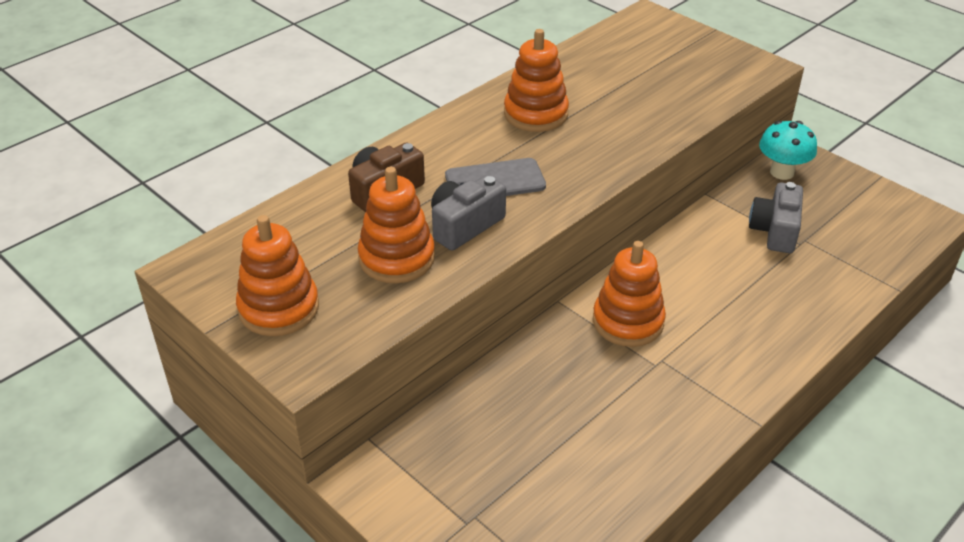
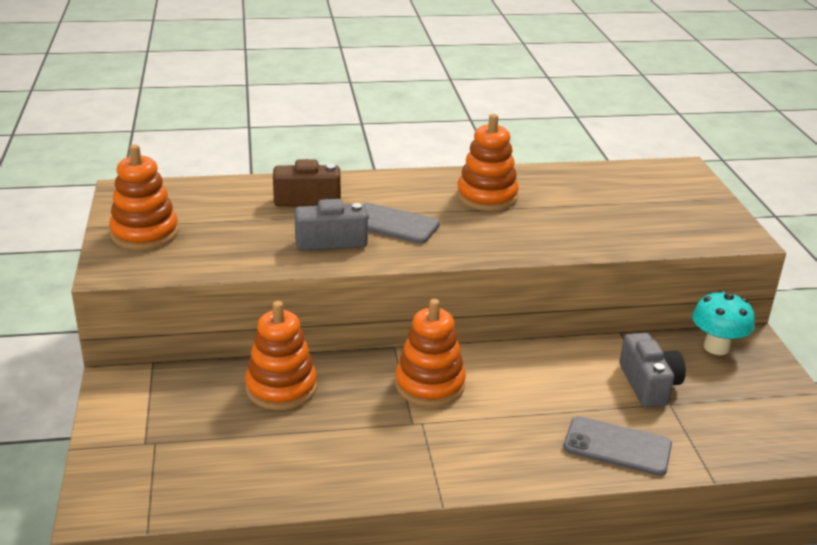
camera: 35 degrees right, 10 degrees down
orange stacking toy [358,167,435,283] -> orange stacking toy moved to [245,301,317,410]
grey camera [749,182,803,253] -> grey camera turned 120 degrees clockwise [619,333,686,407]
none -> grey phone [563,416,672,476]

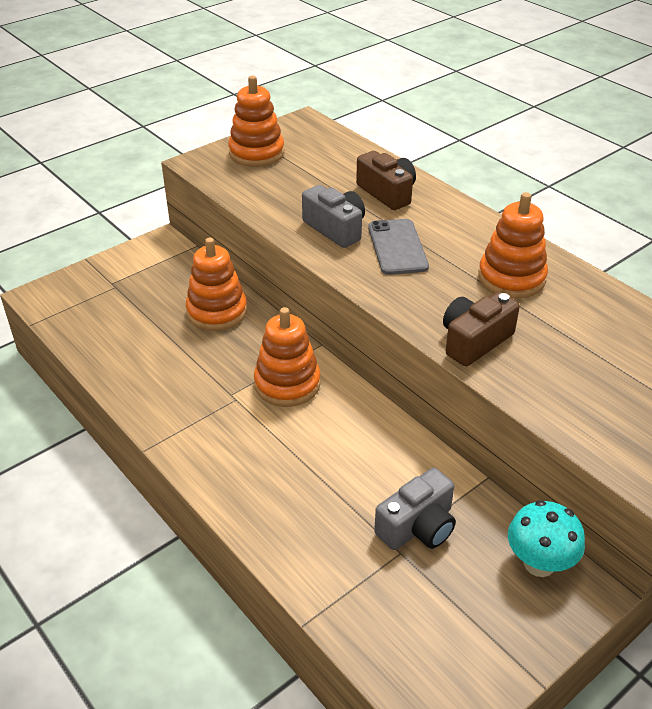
camera: 60 degrees right, 10 degrees up
grey phone [563,416,672,476] -> none
none -> brown camera [443,292,520,366]

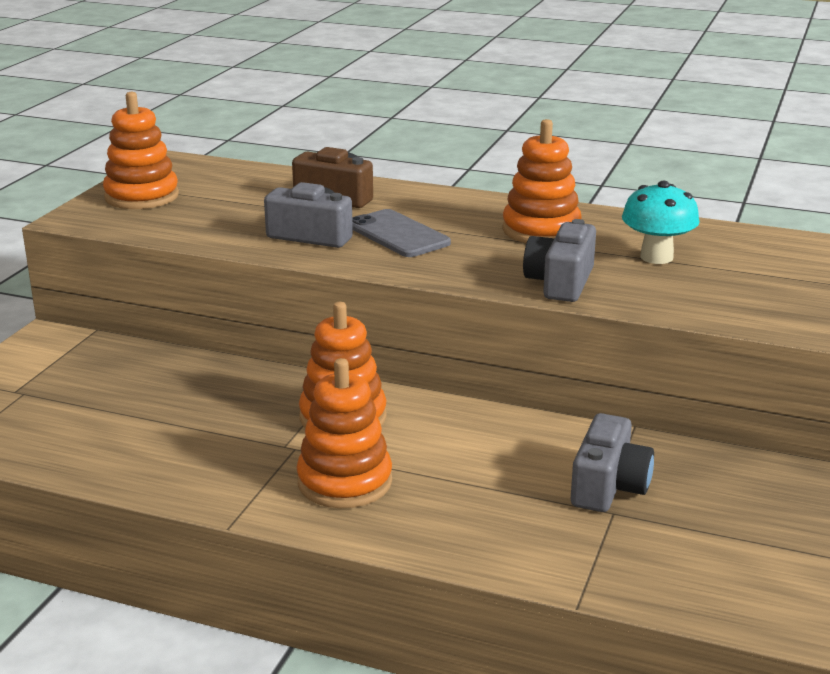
camera: 30 degrees left, 15 degrees down
orange stacking toy [186,238,247,331] -> orange stacking toy moved to [296,358,392,508]
brown camera [443,292,520,366] -> grey camera [523,219,596,302]
turquoise mushroom [508,500,585,577] -> turquoise mushroom moved to [622,181,699,264]

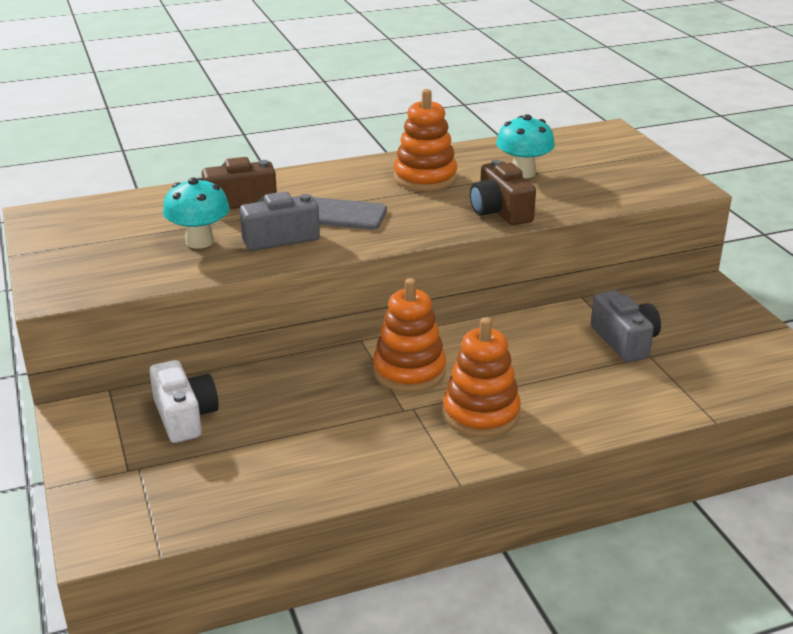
camera: 40 degrees left, 5 degrees up
orange stacking toy [103,92,179,209] -> none
grey camera [523,219,596,302] -> brown camera [470,160,536,226]
none -> white camera [149,360,219,443]
none -> turquoise mushroom [163,178,230,249]

